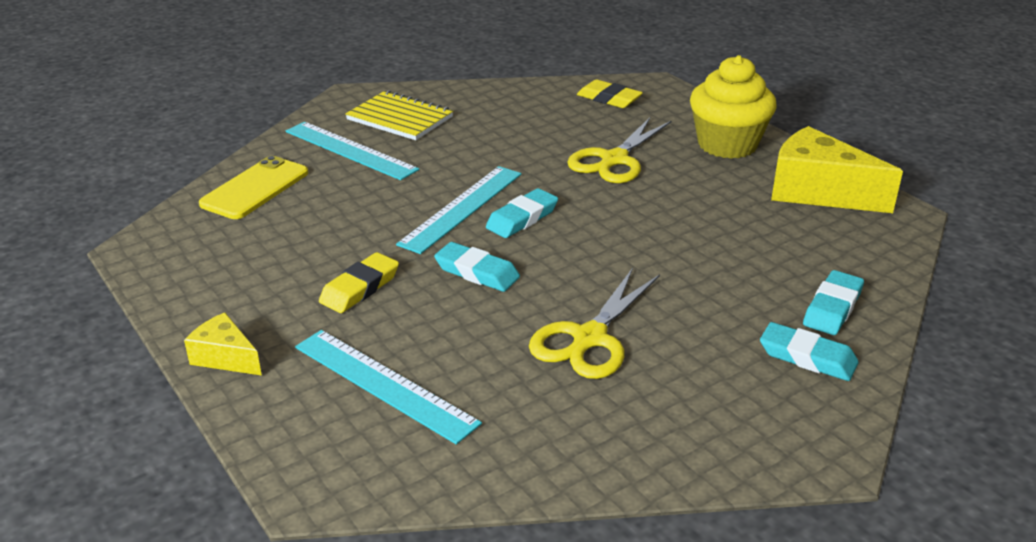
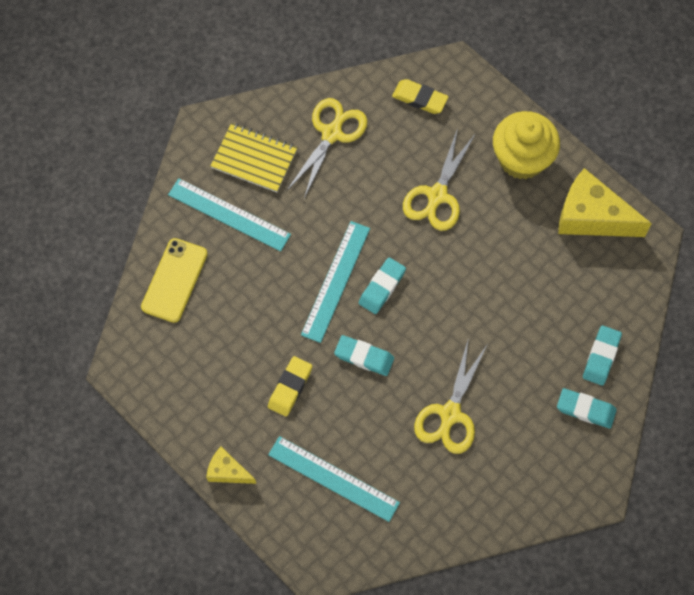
camera: 10 degrees left, 35 degrees up
none -> yellow scissors [287,98,368,199]

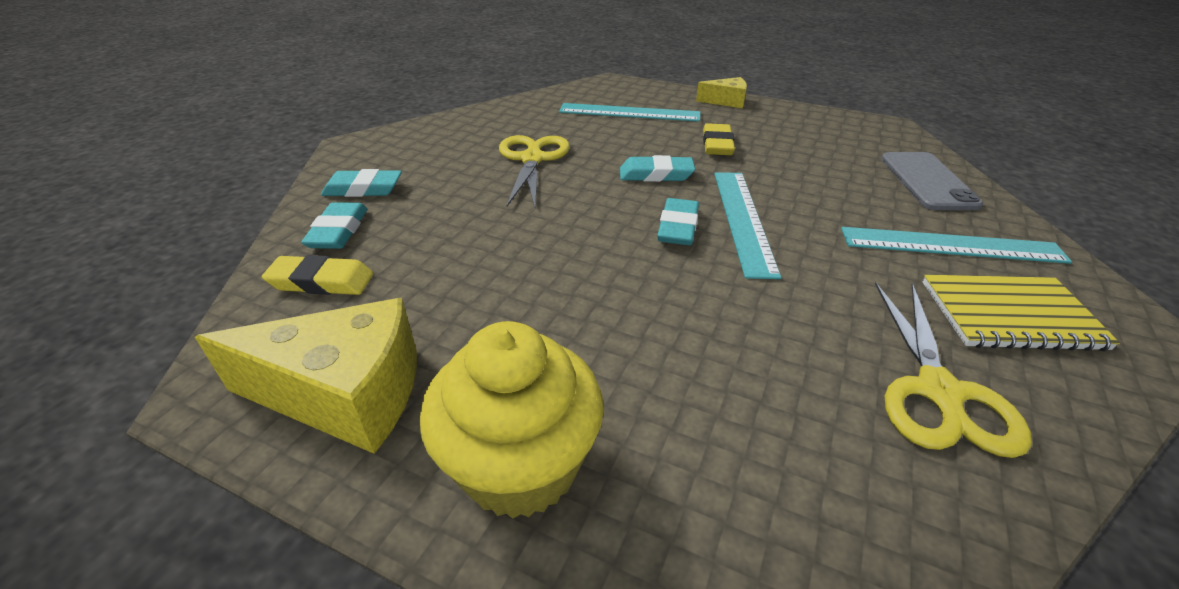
camera: 160 degrees right, 30 degrees down
yellow phone [141,238,208,323] -> grey phone [881,152,983,210]
yellow eraser [392,79,449,114] -> yellow eraser moved to [262,255,373,295]
yellow scissors [403,128,476,231] -> none

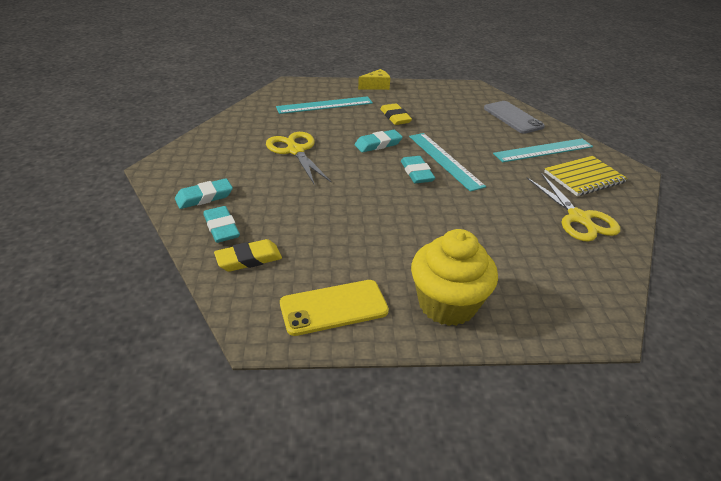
camera: 30 degrees left, 0 degrees up
yellow cheese [195,298,417,454] -> yellow phone [280,280,389,336]

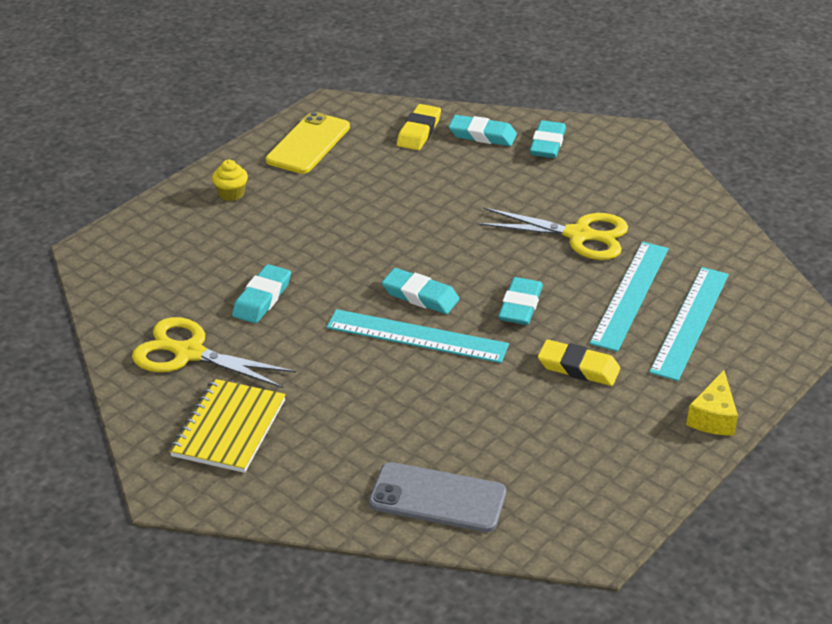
camera: 135 degrees right, 0 degrees up
yellow cupcake [411,229,498,326] -> yellow cupcake [212,160,248,201], size x0.43
turquoise ruler [493,138,593,162] -> turquoise ruler moved to [589,242,669,352]
none -> turquoise eraser [232,264,291,323]

